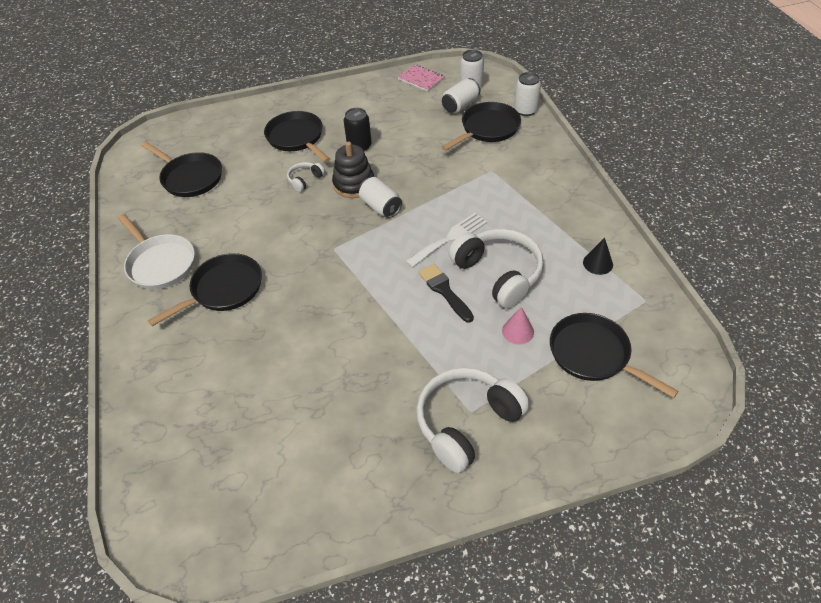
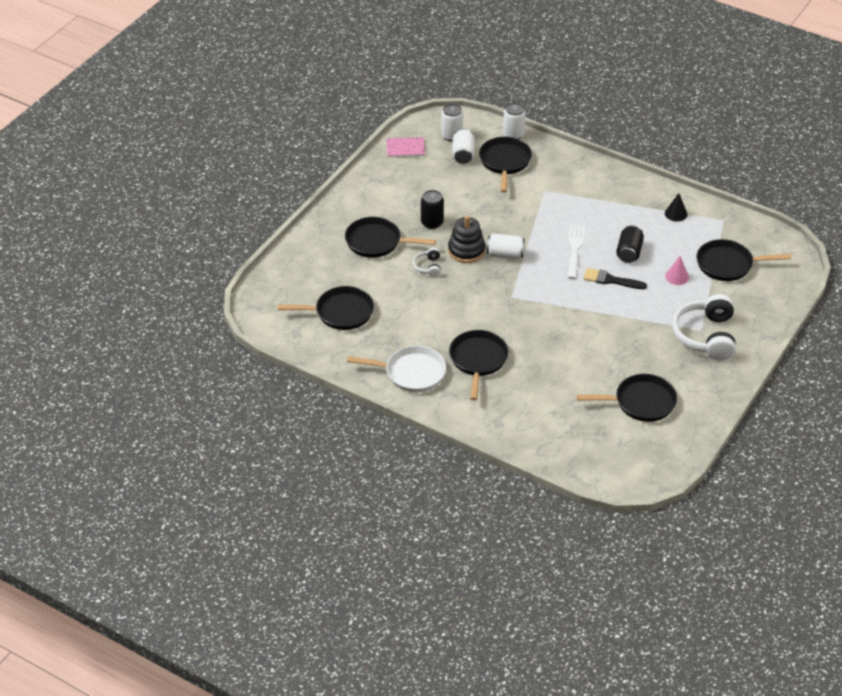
camera: 45 degrees left, 5 degrees down
white headphones [449,229,544,309] -> black can [616,225,644,263]
none -> black pan [577,374,677,422]

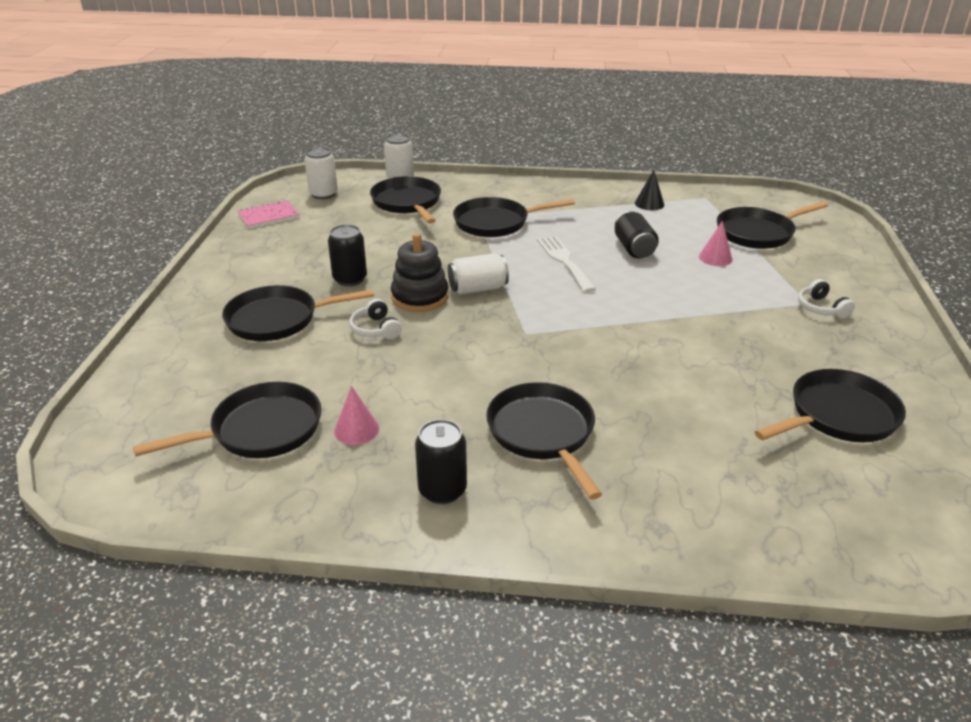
camera: 25 degrees left, 10 degrees down
white pan [347,346,446,392] -> black can [415,419,467,504]
white can [452,128,475,164] -> none
black brush [584,268,647,289] -> none
white headphones [672,294,736,360] -> white headphones [798,279,855,318], size x0.47
none -> pink cone [334,386,379,445]
none -> black pan [453,197,575,237]

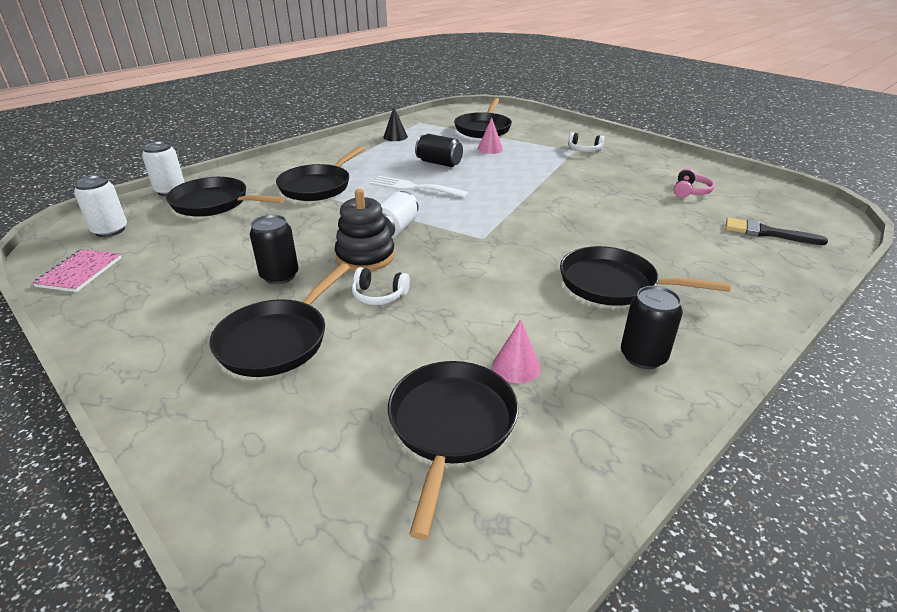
camera: 50 degrees left, 0 degrees up
black pan [755,369,906,442] -> pink headphones [674,169,714,198]
none -> black brush [726,217,828,245]

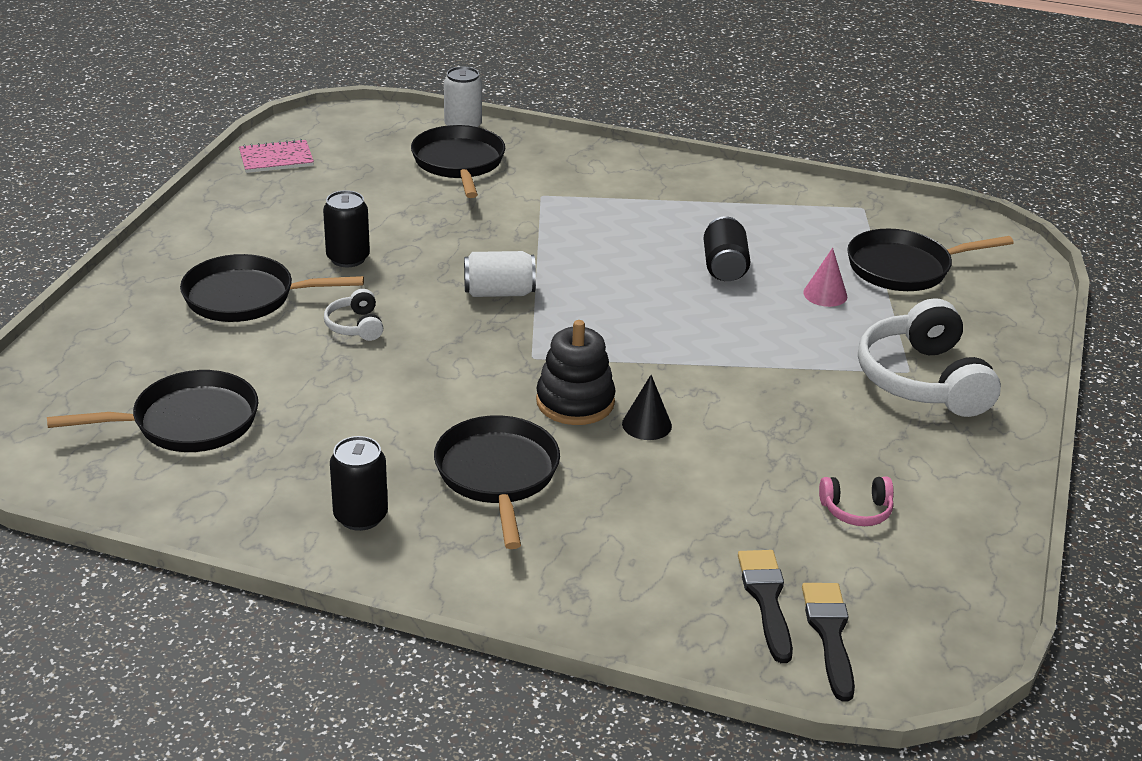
camera: 60 degrees right, 0 degrees up
white can [74,175,127,237] -> none
black pan [276,146,365,201] -> none
black stacking toy [335,189,395,271] -> black stacking toy moved to [536,320,616,425]
white fork [370,176,469,198] -> none
black cone [383,107,408,141] -> black cone moved to [622,375,672,440]
pink cone [492,319,540,383] -> none
white headphones [568,132,604,152] -> white headphones [858,298,1001,417], size x2.15
none -> black brush [802,583,855,701]

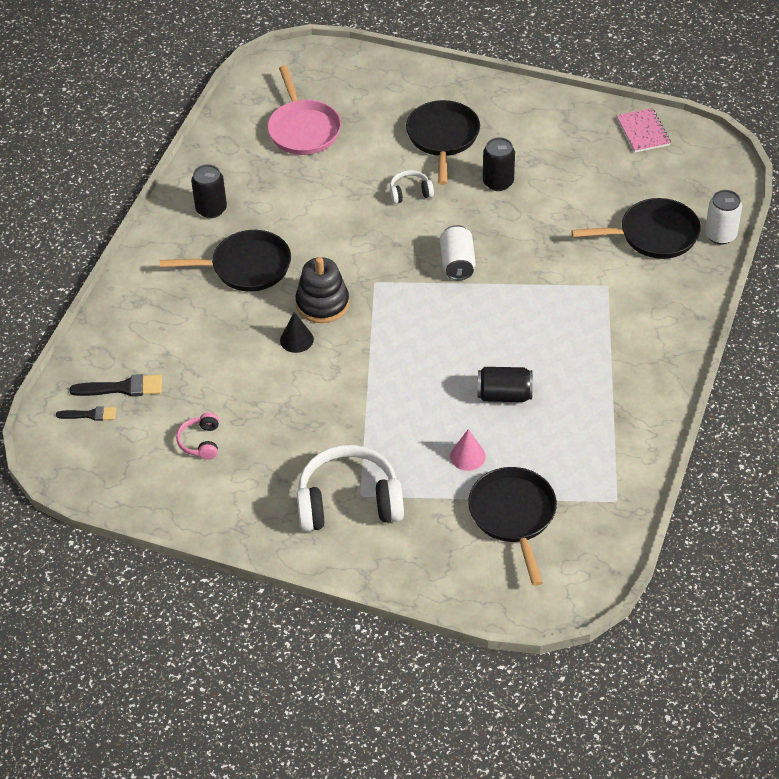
camera: 95 degrees right, 15 degrees up
black pan [47,370,259,452] -> pink pan [267,65,341,155]
black brush [802,583,855,701] -> black brush [56,406,116,421], size x0.64

